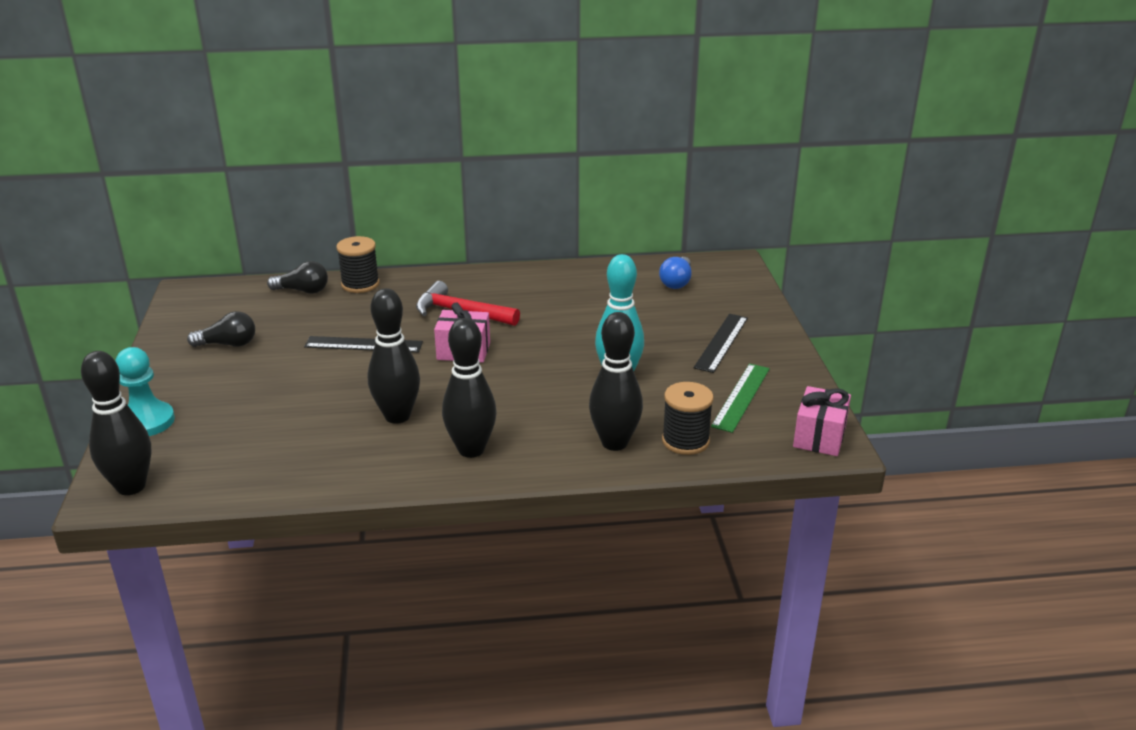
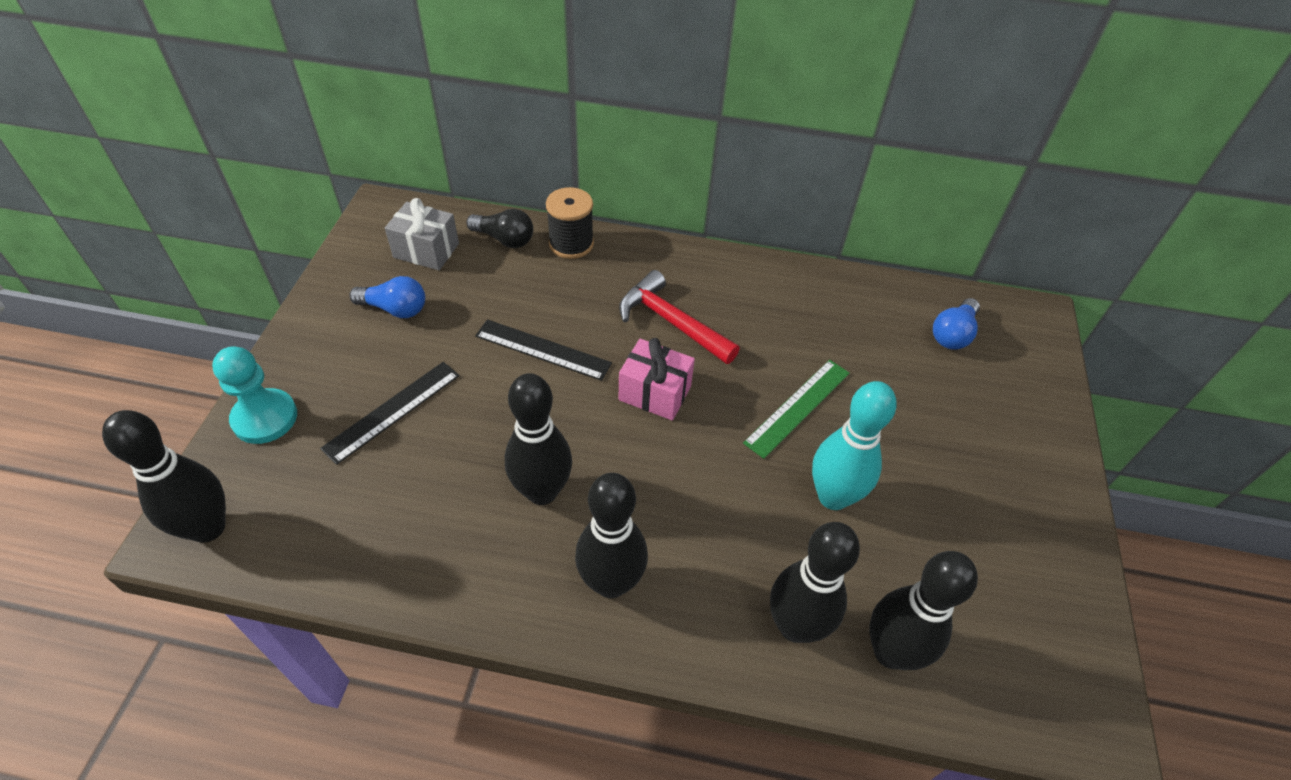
camera: 15 degrees right, 20 degrees up
black light bulb [187,311,255,347] -> blue light bulb [349,276,425,318]
black spool [662,382,713,455] -> black bowling pin [869,551,978,670]
black ruler [694,314,748,373] -> black ruler moved to [320,362,460,465]
green ruler [711,364,770,433] -> green ruler moved to [743,360,850,459]
pink gift [793,386,851,456] -> none
none -> grey gift [385,198,459,270]

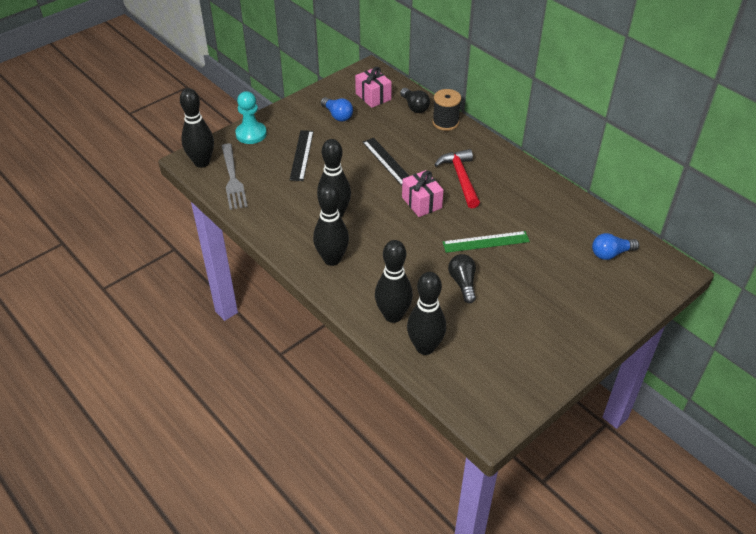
camera: 40 degrees right, 5 degrees down
black ruler [320,362,460,465] -> black ruler turned 75 degrees counterclockwise [289,130,314,181]
grey gift [385,198,459,270] -> pink gift [355,67,392,108]
turquoise bowling pin [812,381,897,510] -> black light bulb [448,254,476,303]
none -> grey fork [222,143,248,210]

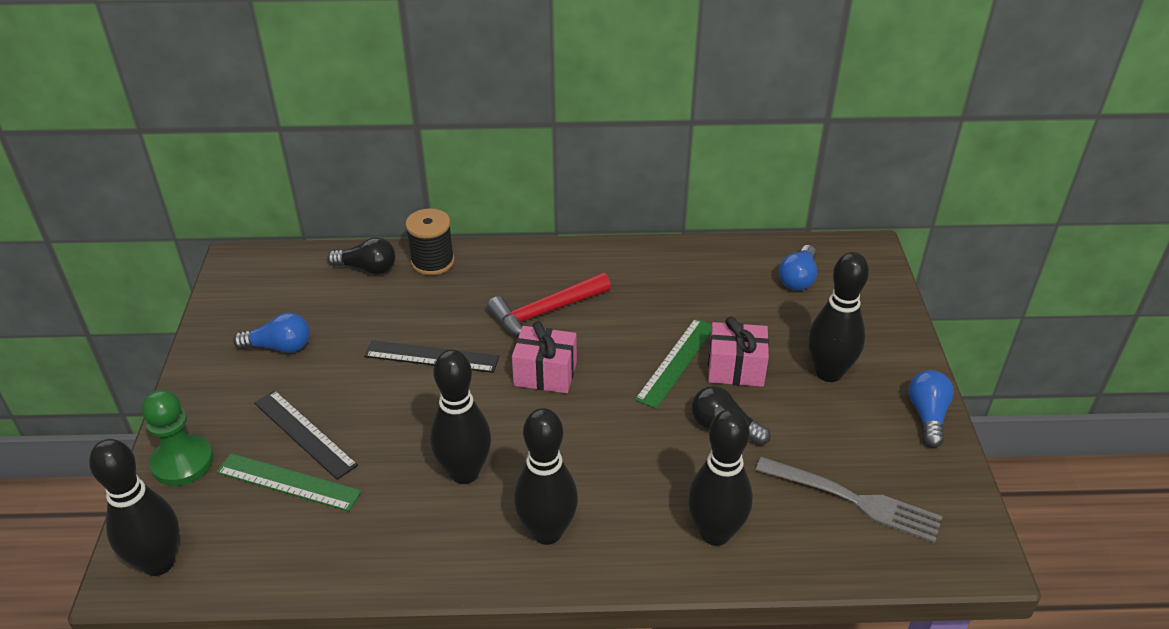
camera: 50 degrees left, 5 degrees down
grey fork [222,143,248,210] -> grey fork moved to [755,457,943,543]
turquoise pawn [235,91,267,144] -> green pawn [142,390,213,486]
pink gift [355,67,392,108] -> pink gift moved to [708,317,769,387]
black bowling pin [407,272,446,355] -> black bowling pin moved to [808,252,869,382]
red hammer [434,149,480,208] -> red hammer turned 60 degrees counterclockwise [487,273,611,338]
none -> green ruler [216,453,362,511]
none -> blue light bulb [909,370,954,448]

